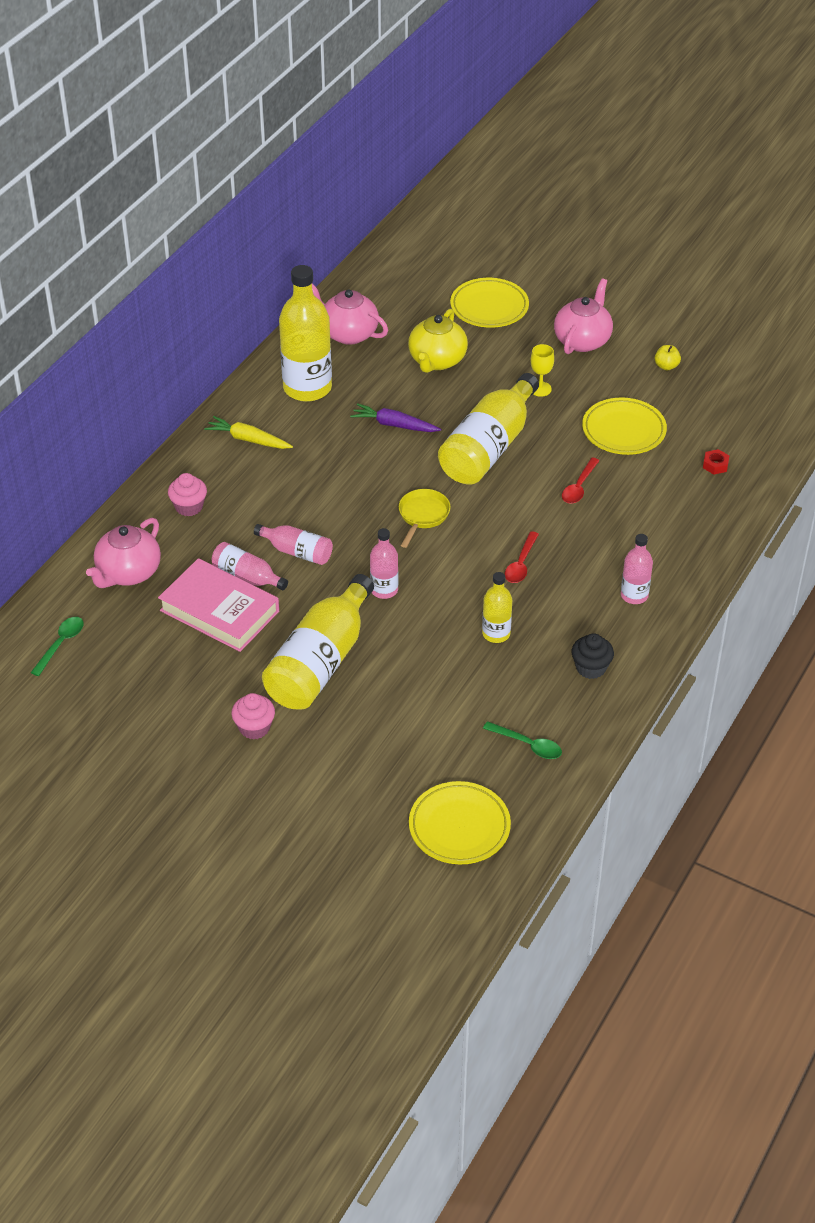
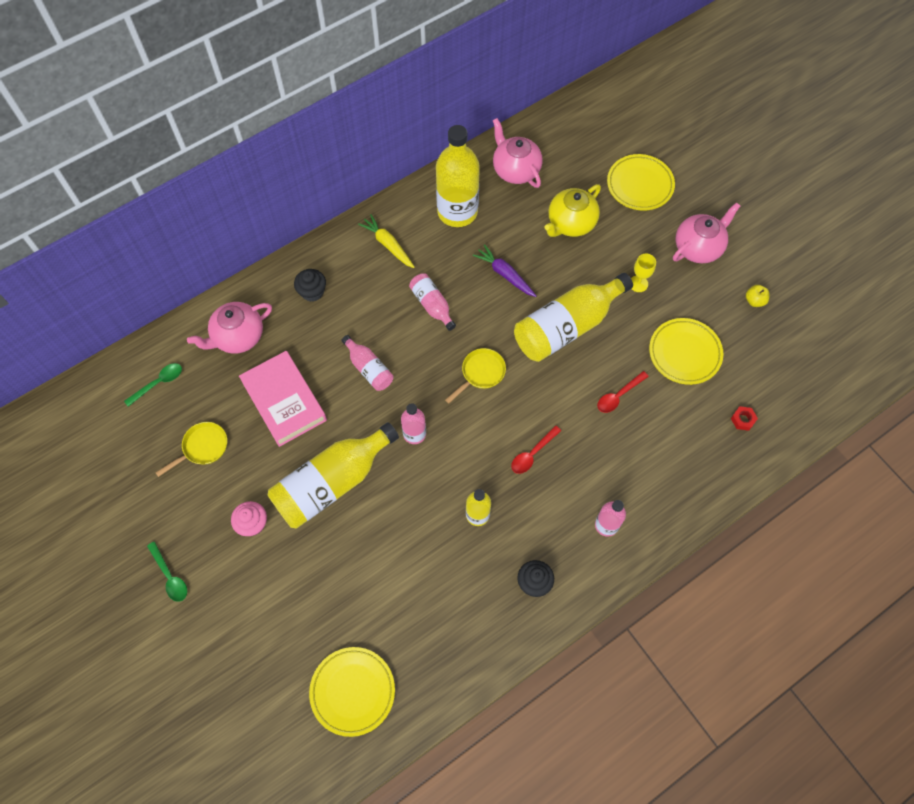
camera: 25 degrees right, 20 degrees up
pink cupcake [168,473,207,516] -> black cupcake [294,269,326,302]
pink bottle [212,542,288,590] -> pink bottle moved to [409,273,456,331]
green spoon [483,721,562,759] -> green spoon moved to [147,541,187,602]
none -> yellow pan [156,422,227,477]

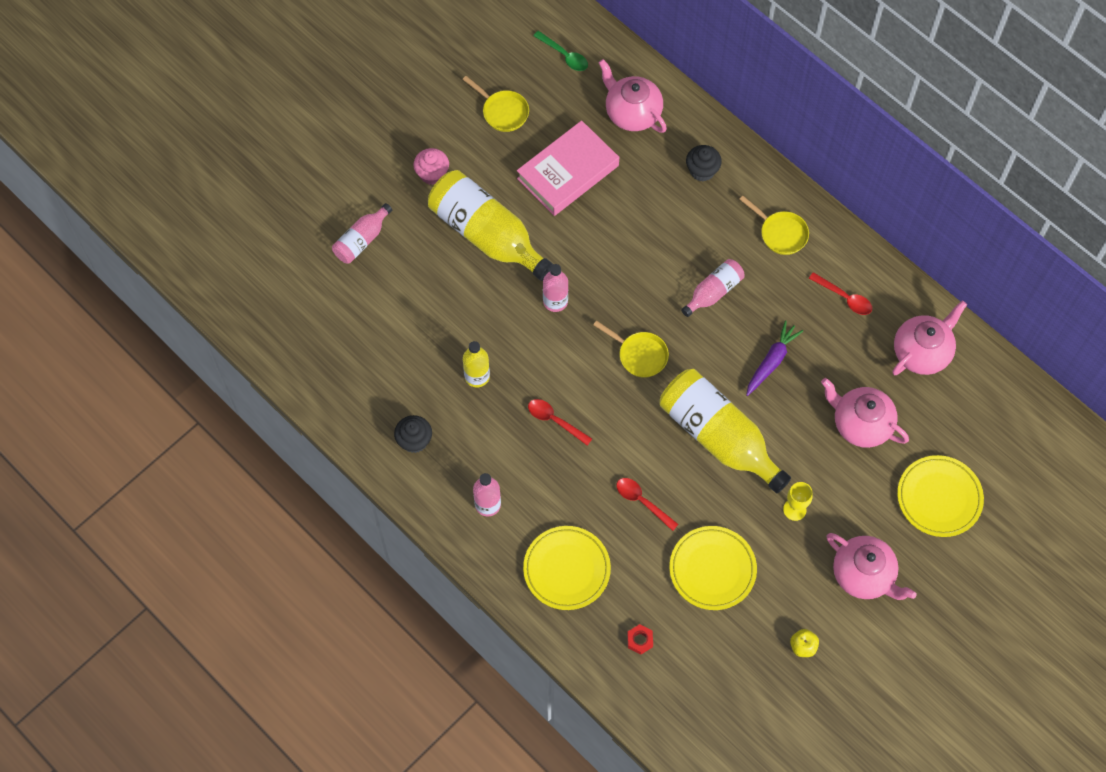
camera: 80 degrees right, 0 degrees up
green spoon [147,541,187,602] -> none
yellow plate [309,647,395,737] -> yellow plate moved to [523,526,611,610]
pink bottle [341,335,394,391] -> pink bottle moved to [332,203,392,263]
yellow carrot [358,214,415,268] -> yellow pan [739,196,809,255]
yellow bottle [436,125,480,227] -> red spoon [809,272,872,315]
yellow teapot [544,184,601,237] -> pink teapot [821,378,909,448]

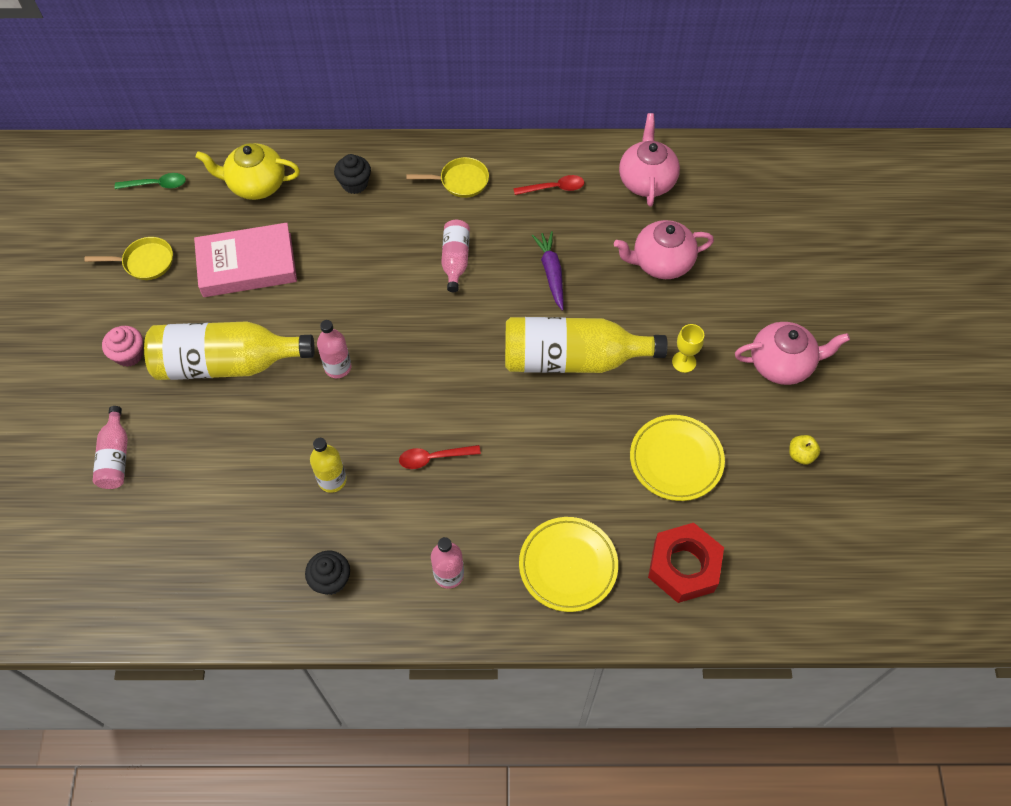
camera: 45 degrees left, 5 degrees down
pink book [517,120,619,216] -> pink book turned 75 degrees clockwise [194,223,297,297]
yellow pan [594,321,669,378] -> none
pink teapot [598,59,667,133] -> yellow teapot [196,143,300,200]
red spoon [616,478,679,531] -> none
red nut [627,624,653,655] -> red nut [648,523,724,603], size x2.38
yellow plate [897,455,984,537] -> none

